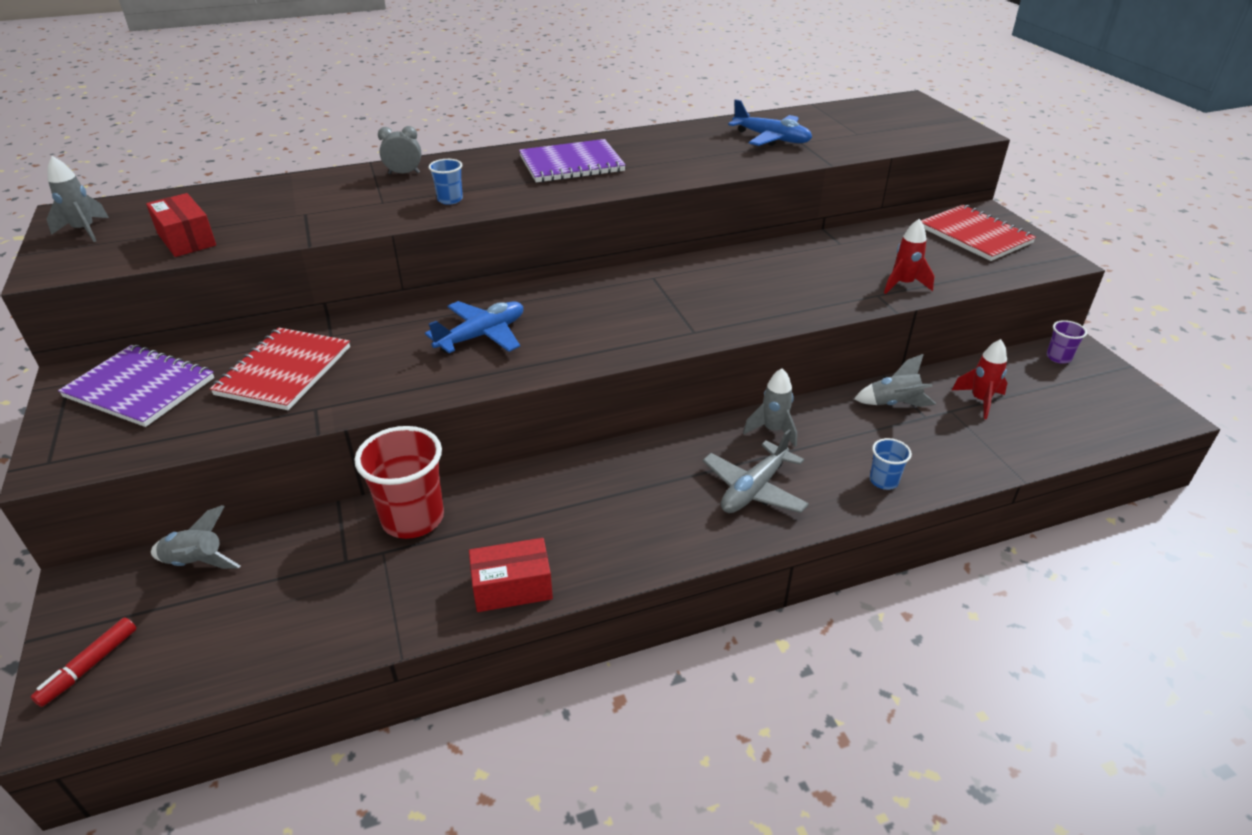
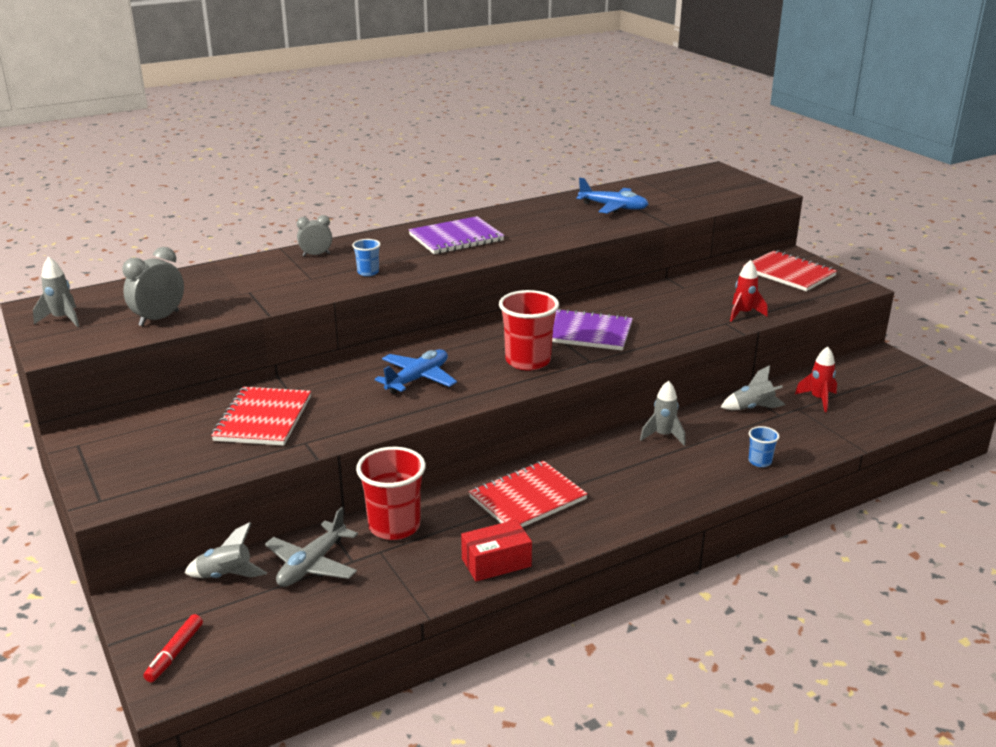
camera: 10 degrees left, 10 degrees down
purple notebook [58,345,214,427] -> purple notebook moved to [552,308,633,351]
red box [146,193,216,257] -> grey clock [122,247,184,326]
grey plane [703,429,809,513] -> grey plane moved to [265,507,358,587]
purple cup [1047,320,1087,364] -> none
none -> red notebook [469,461,588,527]
none -> red cup [499,290,559,370]

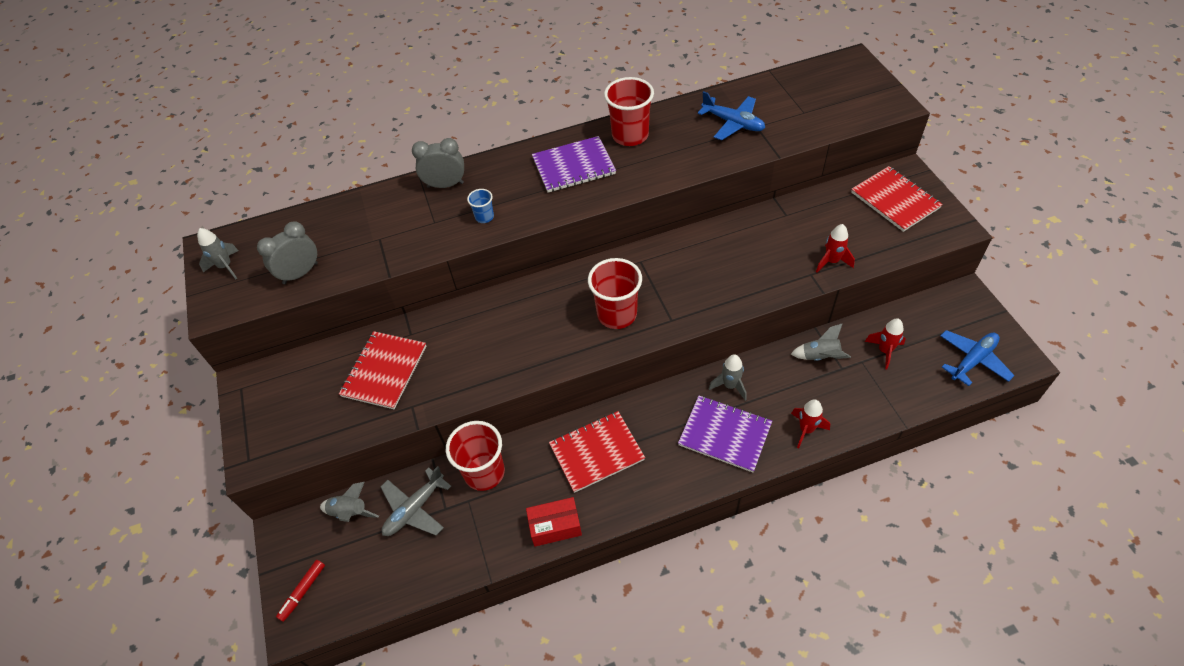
camera: 15 degrees right, 25 degrees up
grey clock [297,215,332,257] -> grey clock [412,138,464,188], size x1.53
blue plane [375,349,457,394] -> blue plane moved to [940,330,1015,386]
purple notebook [552,308,633,351] -> purple notebook moved to [678,396,772,472]
blue cup [749,426,779,467] -> red rocket [791,399,830,449]
none -> red cup [604,77,654,146]

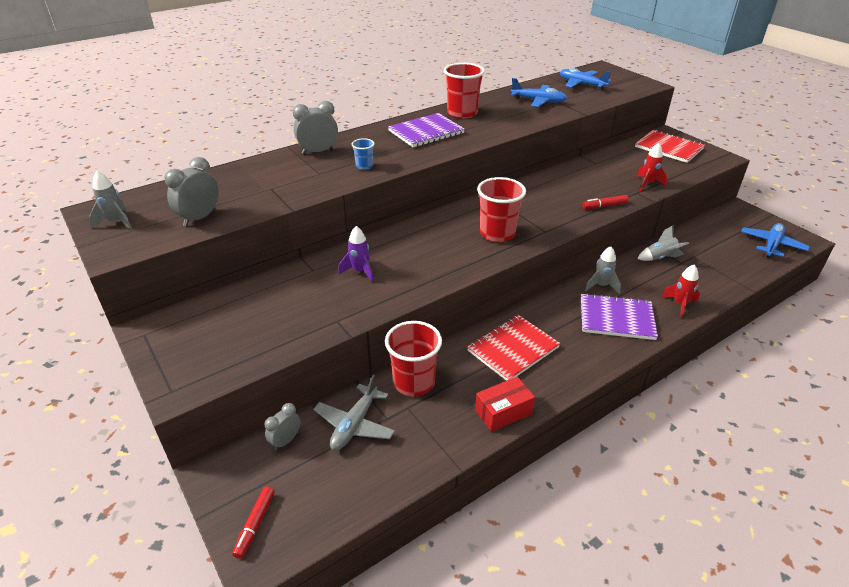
camera: 20 degrees left, 15 degrees down
grey rocket [320,482,379,522] -> grey clock [265,403,301,450]
red notebook [339,331,426,409] -> none
red rocket [865,318,906,369] -> none
none -> purple rocket [338,226,374,282]
none -> blue plane [560,68,611,90]
none -> red marker [582,195,629,209]

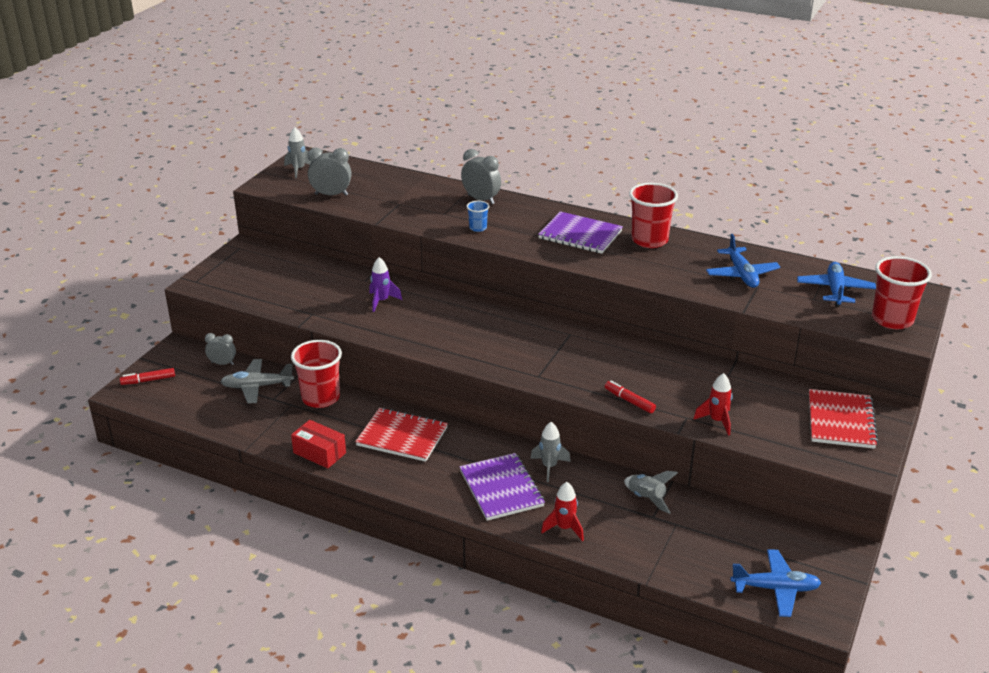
camera: 60 degrees right, 5 degrees down
red cup [477,177,526,242] -> red cup moved to [872,256,932,329]

